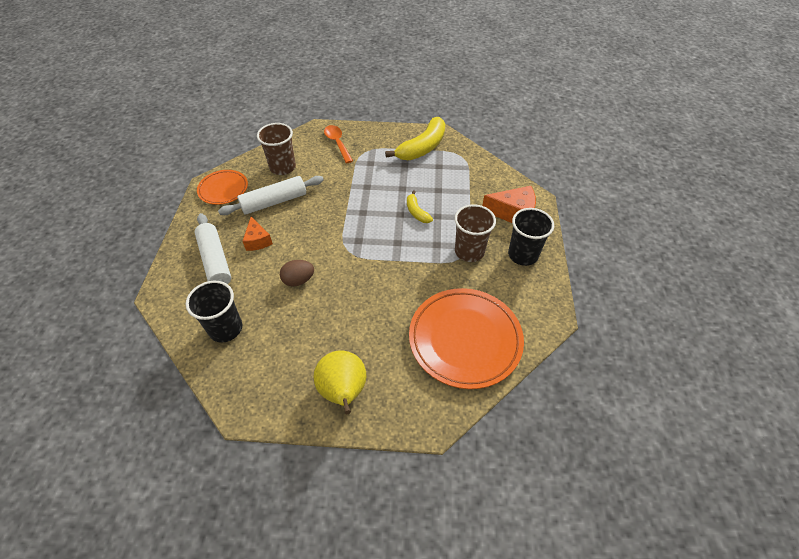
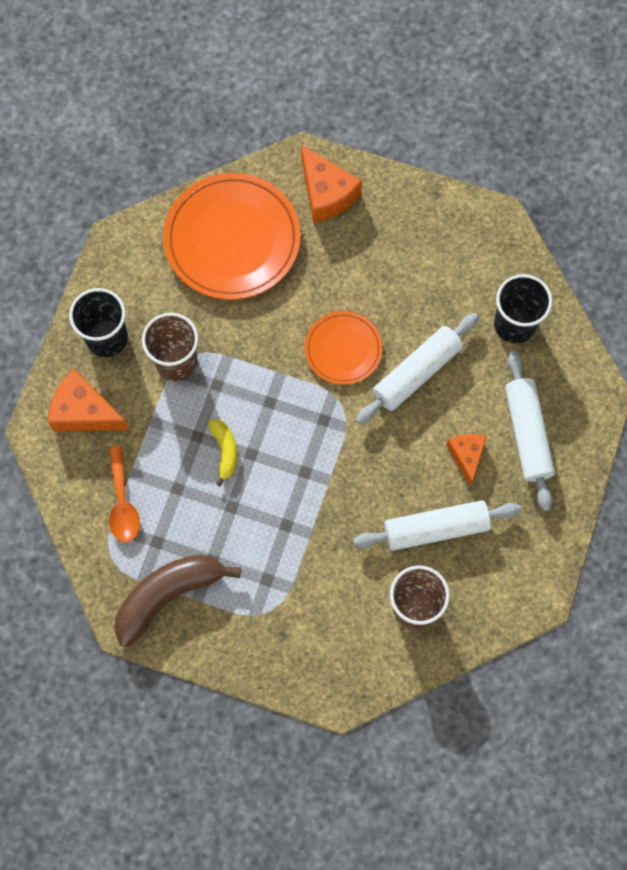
camera: 165 degrees left, 20 degrees up
orange plate [197,170,248,205] -> orange plate moved to [305,311,382,385]
brown egg [280,260,314,287] -> white rolling pin [356,313,479,425]
yellow pear [313,350,367,414] -> none
orange spoon [324,125,353,163] -> orange spoon moved to [109,446,140,542]
yellow banana [385,117,445,160] -> brown banana [114,554,241,647]
none -> orange cheese [301,145,362,223]

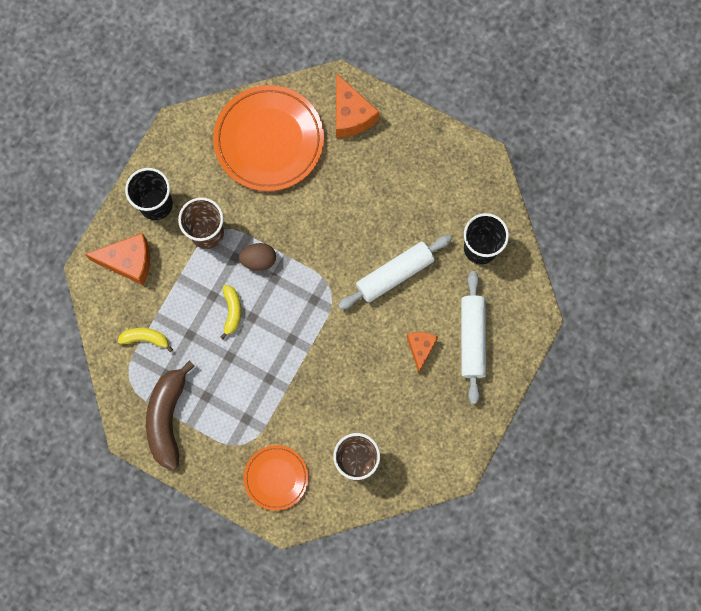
camera: 10 degrees right, 5 degrees up
orange cheese [48,369,129,432] -> orange cheese turned 150 degrees clockwise [85,233,150,286]
orange spoon [109,446,140,542] -> yellow banana [118,328,173,352]
brown banana [114,554,241,647] -> brown banana turned 60 degrees counterclockwise [146,361,195,470]
orange plate [305,311,382,385] -> orange plate moved to [244,445,308,511]
white rolling pin [353,500,521,551] -> none
none -> brown egg [239,243,276,271]

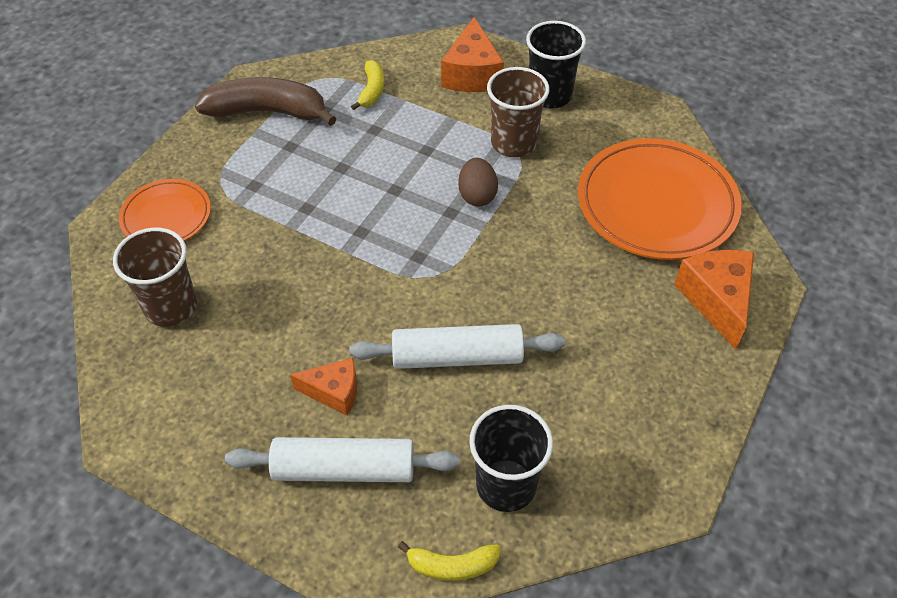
camera: 90 degrees right, 25 degrees down
yellow banana [220,285,241,339] -> yellow banana moved to [398,541,501,581]
orange cheese [336,73,379,138] -> orange cheese turned 105 degrees clockwise [674,250,754,349]
white rolling pin [338,235,452,310] -> white rolling pin turned 60 degrees counterclockwise [349,324,565,369]

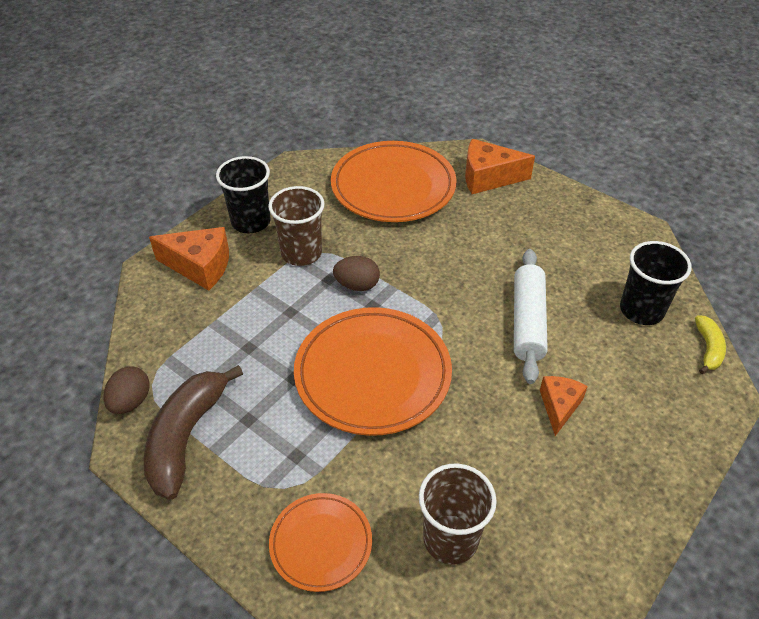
camera: 80 degrees left, 5 degrees down
white rolling pin [225,437,460,482] -> none
yellow banana [351,60,384,110] -> none
none -> brown egg [104,366,150,414]
none -> orange plate [294,307,452,436]

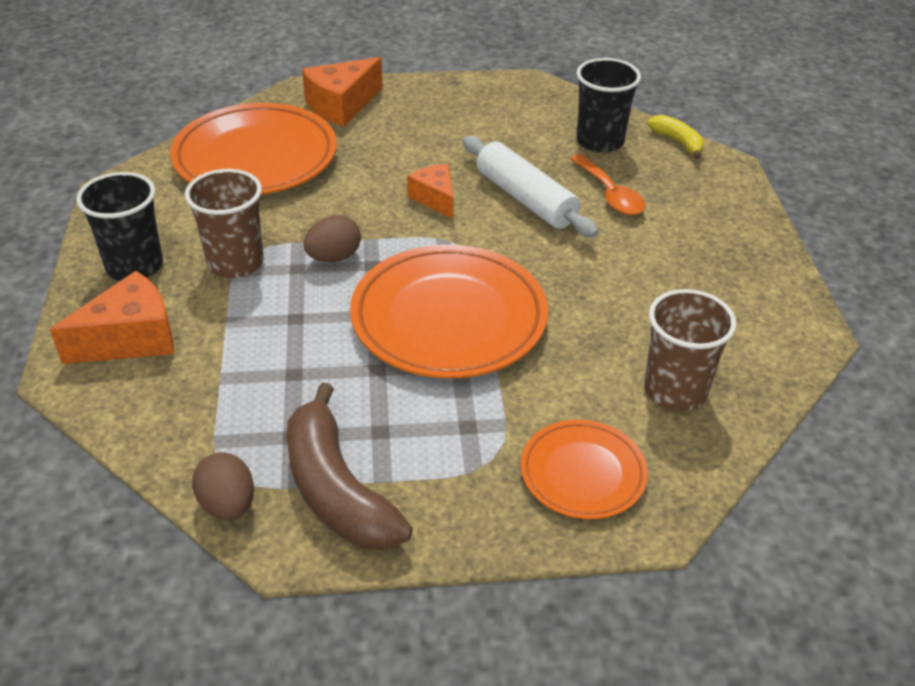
camera: 45 degrees left, 5 degrees down
orange cheese [540,376,588,436] -> orange cheese moved to [407,164,454,219]
none -> orange spoon [570,154,646,215]

